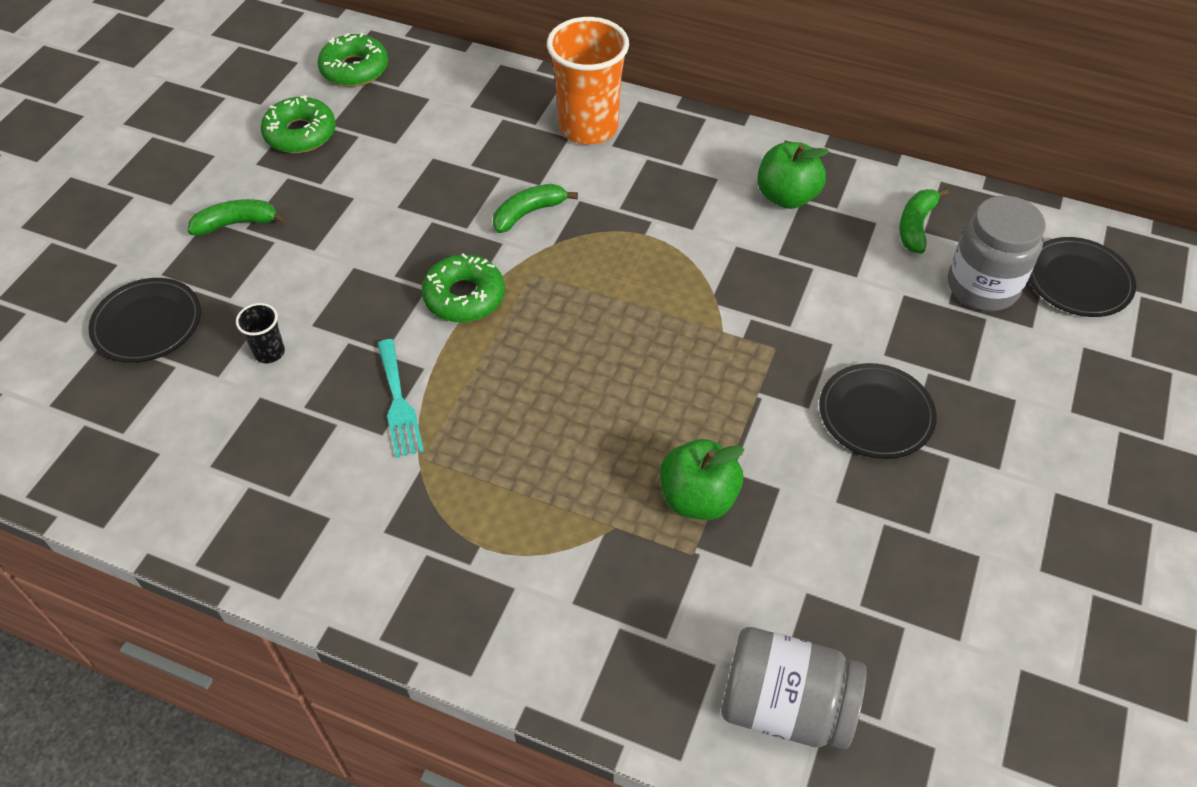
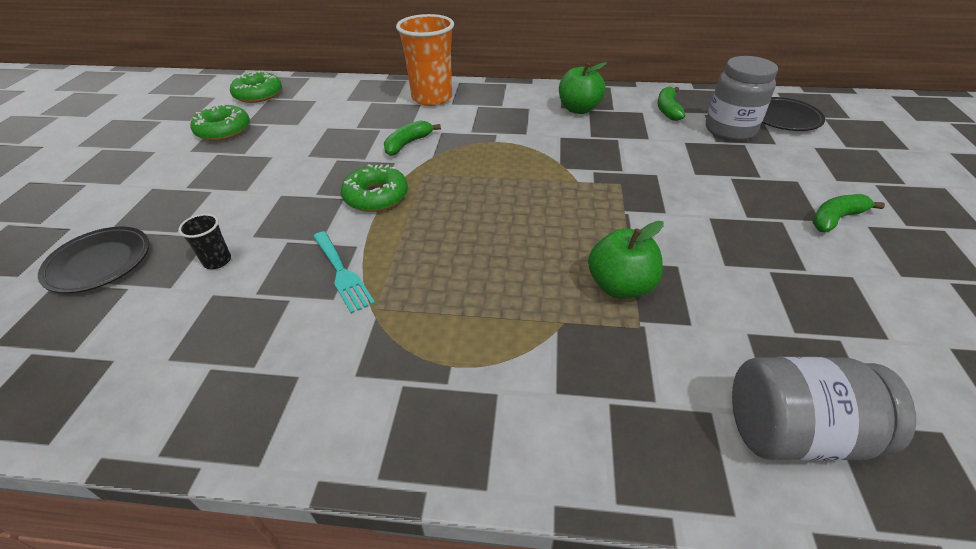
camera: 15 degrees left, 10 degrees down
green banana [188,199,286,235] -> green banana moved to [813,194,885,232]
black plate [819,363,937,459] -> none

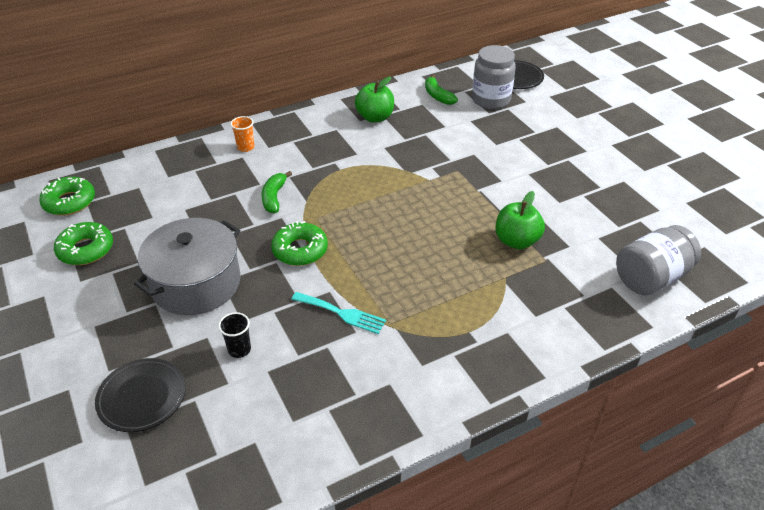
camera: 35 degrees left, 0 degrees up
orange cup [396,14,454,106] -> orange cup [230,116,254,152], size x0.44
green banana [813,194,885,232] -> none
none -> grey pot [134,218,241,315]

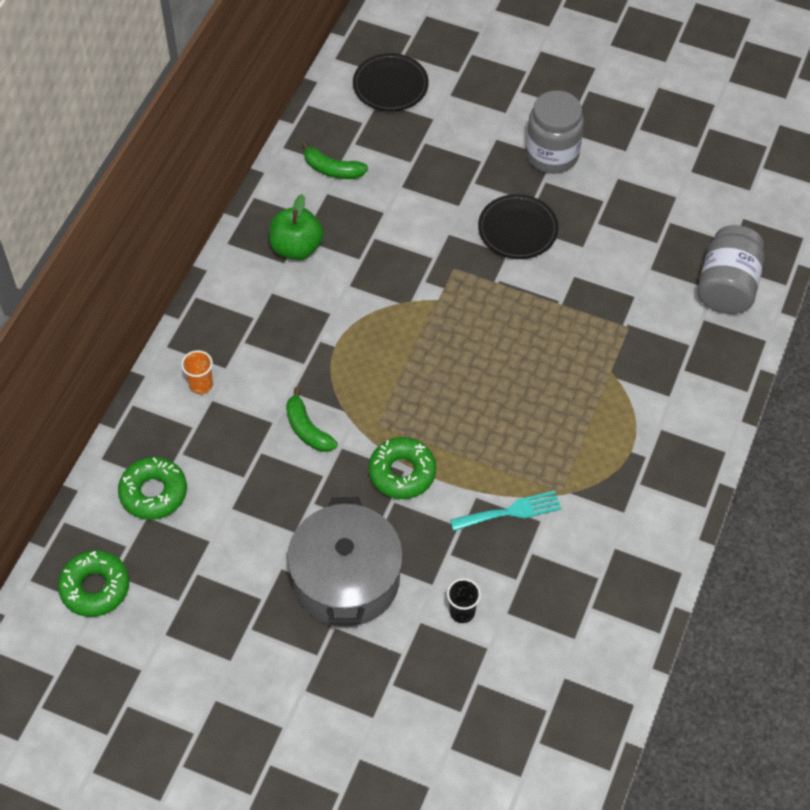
camera: 40 degrees left, 15 degrees up
green donut [54,222,113,265] -> green donut moved to [118,457,187,520]
black plate [95,358,186,432] -> black plate moved to [478,194,558,259]
grey jar [472,45,516,109] -> grey jar moved to [526,90,584,174]
green apple [496,191,545,249] -> none

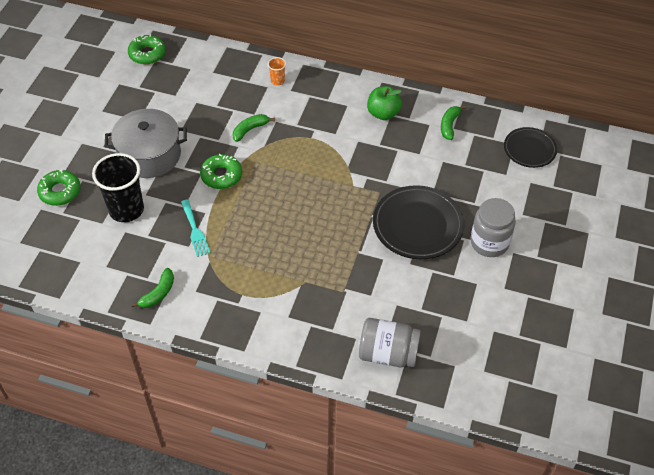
camera: 85 degrees right, 5 degrees down
green donut [118,457,187,520] -> green donut moved to [37,170,81,206]
black cup [447,578,481,623] -> black cup [92,153,144,222], size x2.26
black plate [478,194,558,259] -> black plate [373,185,464,259], size x1.62
none -> green banana [131,268,174,308]

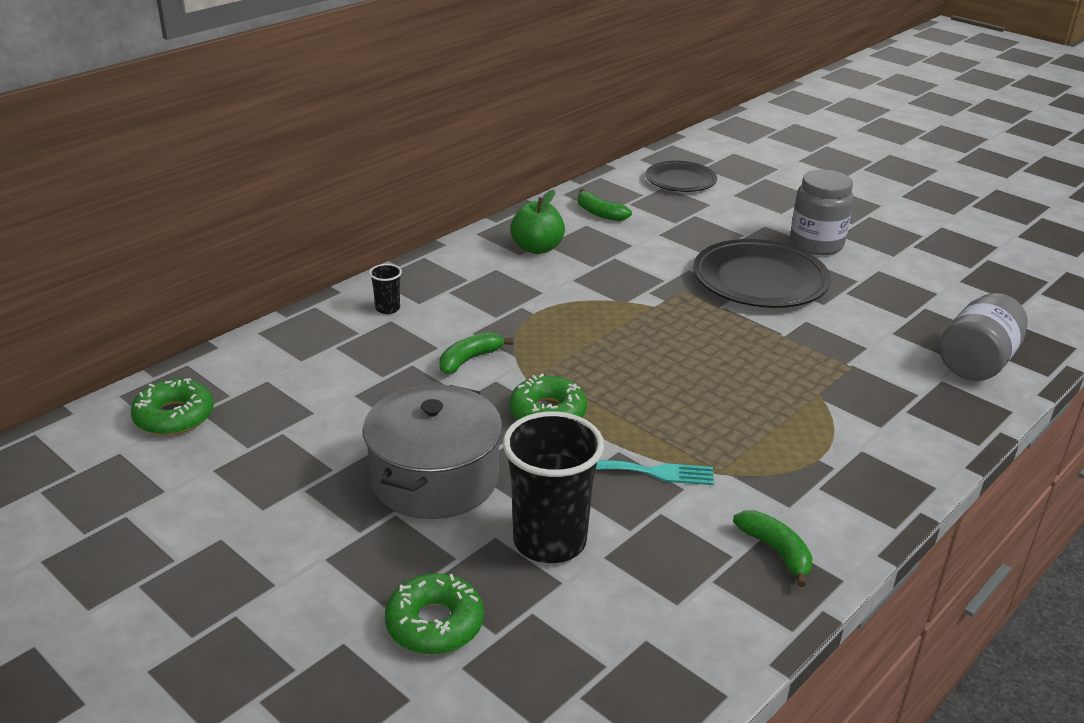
camera: 65 degrees left, 20 degrees down
green banana [233,114,275,142] -> green banana turned 60 degrees clockwise [439,332,514,374]
orange cup [268,57,286,85] -> black cup [369,264,402,314]

